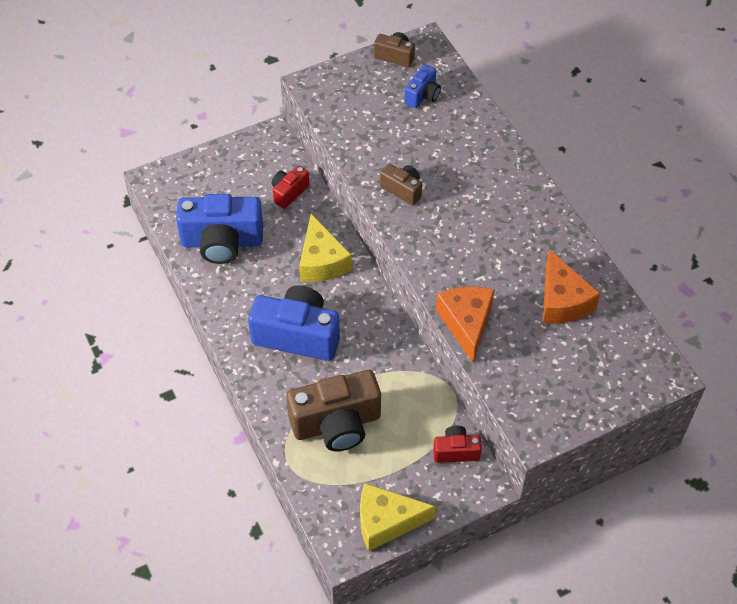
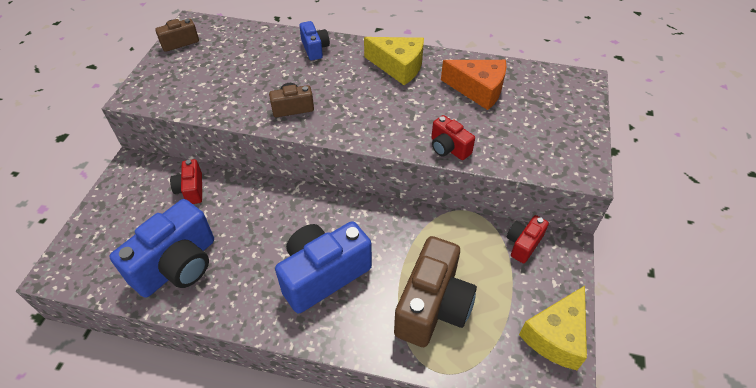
camera: 50 degrees left, 5 degrees down
yellow cheese [299,214,352,282] -> yellow cheese moved to [364,37,424,85]
blue camera [404,64,441,108] -> blue camera moved to [299,21,330,60]
orange cheese [436,286,495,362] -> red camera [431,115,475,160]

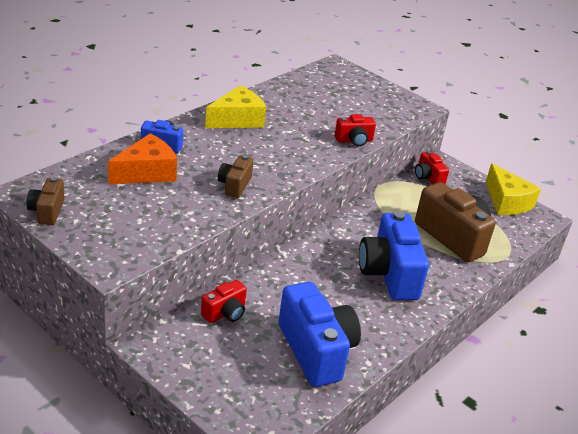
camera: 65 degrees left, 15 degrees down
red camera [170,159,202,204] -> red camera turned 60 degrees counterclockwise [201,280,247,323]
orange cheese [441,60,507,110] -> orange cheese moved to [108,134,177,184]

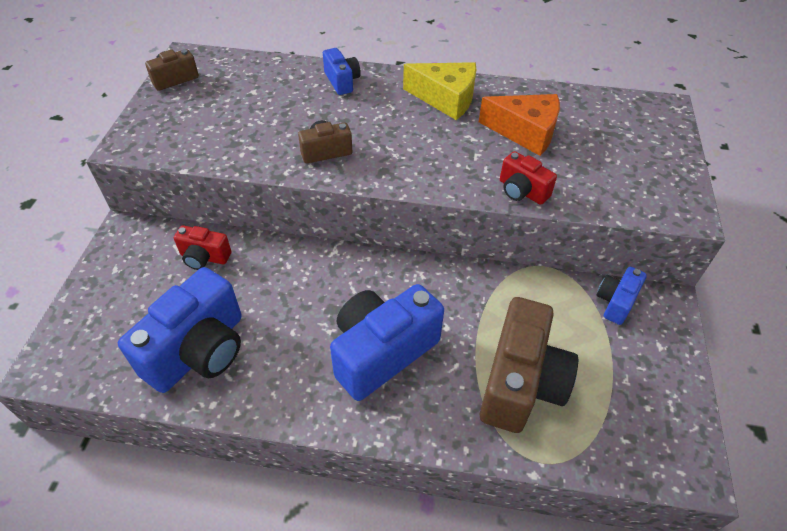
camera: 60 degrees right, 15 degrees up
orange cheese [108,134,177,184] -> orange cheese moved to [479,94,560,156]
red camera [415,151,449,185] -> blue camera [597,267,647,325]
yellow cheese [486,164,541,215] -> none

